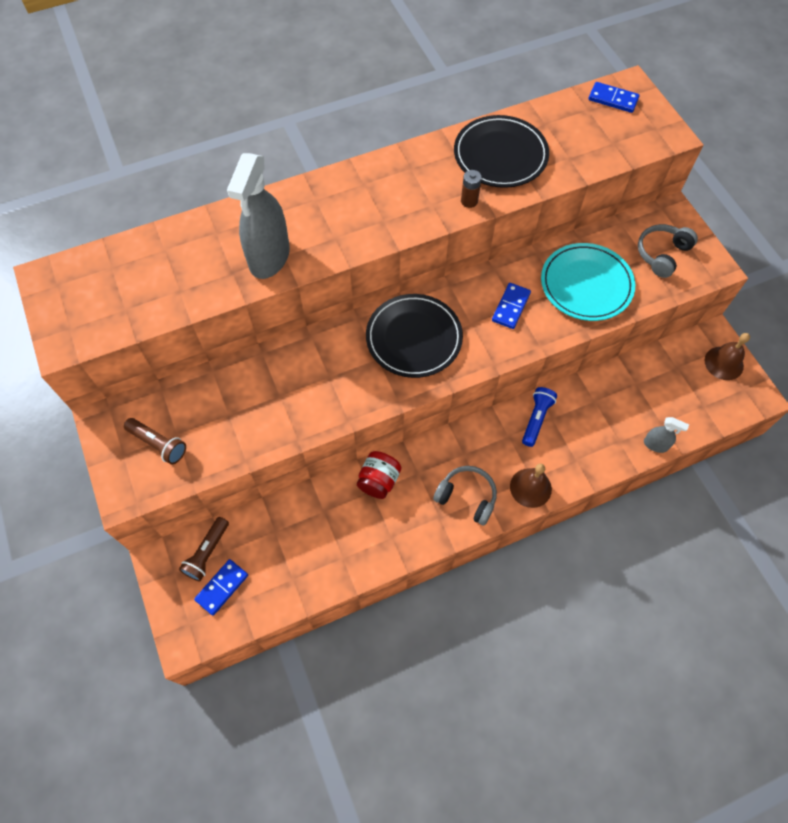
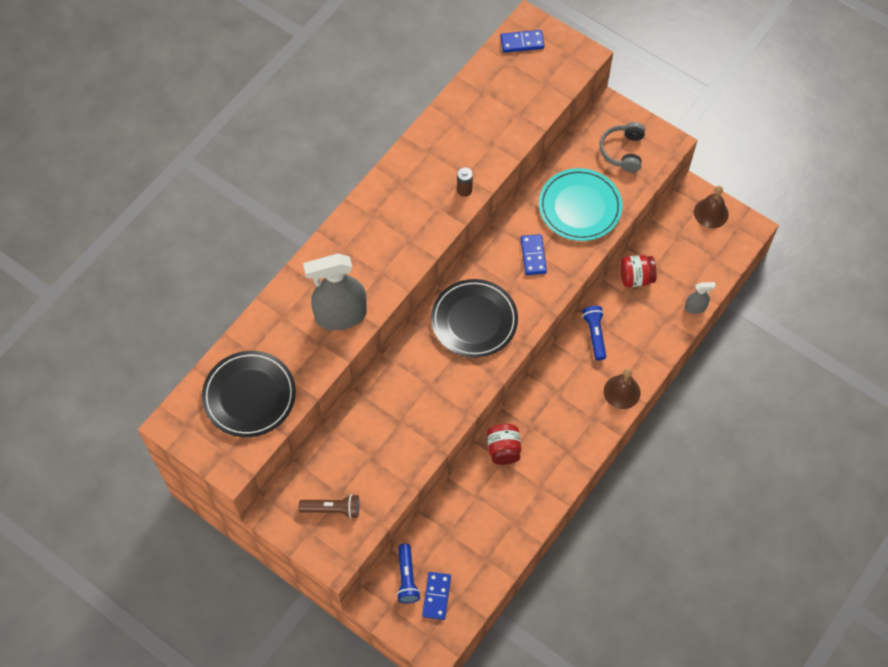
camera: 30 degrees left, 0 degrees up
brown flashlight [179,517,229,582] -> blue flashlight [397,544,420,603]
grey spray bottle [227,153,290,279] -> grey spray bottle turned 90 degrees clockwise [303,254,367,330]
grey headphones [433,466,497,526] -> none
black plate [454,115,549,188] -> black plate moved to [202,351,296,437]
none -> red jar [620,255,657,287]

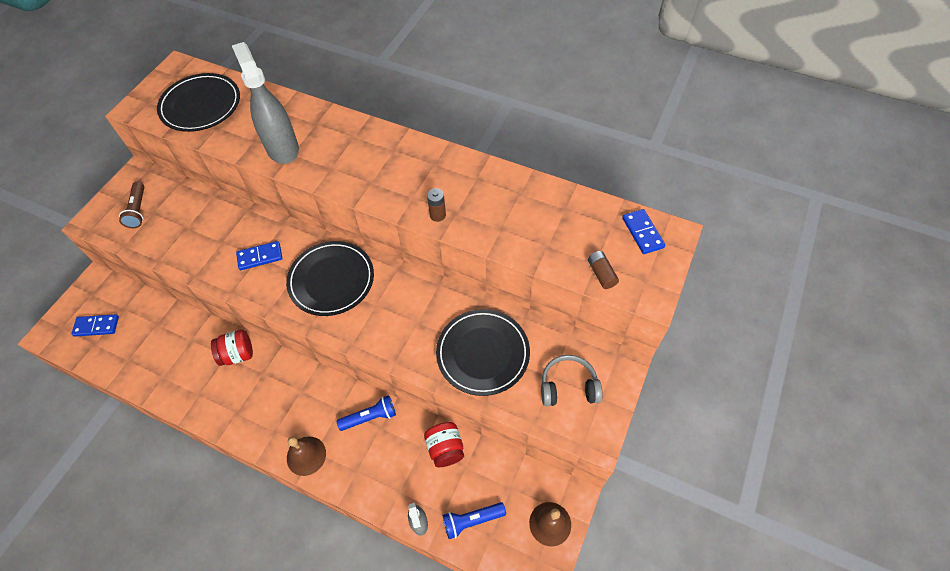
camera: 80 degrees right, 5 degrees down
blue flashlight [397,544,420,603] -> blue flashlight moved to [443,502,506,539]
blue domino [521,234,547,275] -> blue domino moved to [236,241,282,270]
turquoise plate [539,168,622,241] -> black plate [436,309,530,396]
none -> brown battery [588,251,619,289]

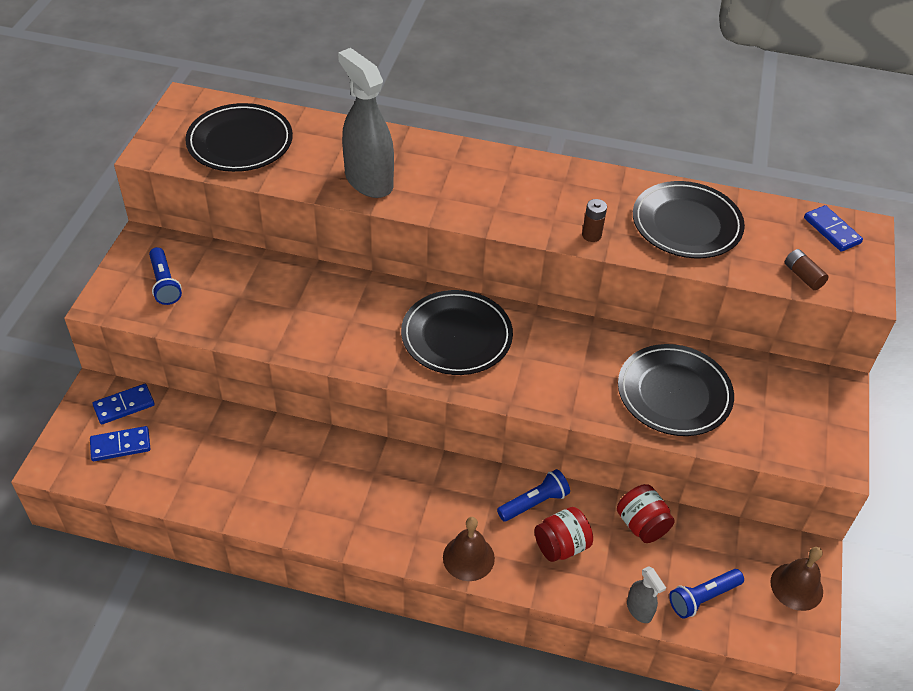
camera: 15 degrees left, 10 degrees down
brown flashlight [119,182,144,228] -> blue flashlight [149,247,182,305]
red jar [211,329,253,366] -> red jar moved to [534,507,593,562]
blue domino [236,241,282,270] -> blue domino moved to [92,384,155,425]
grey headphones [541,355,603,406] -> none
none -> black plate [633,181,745,258]

